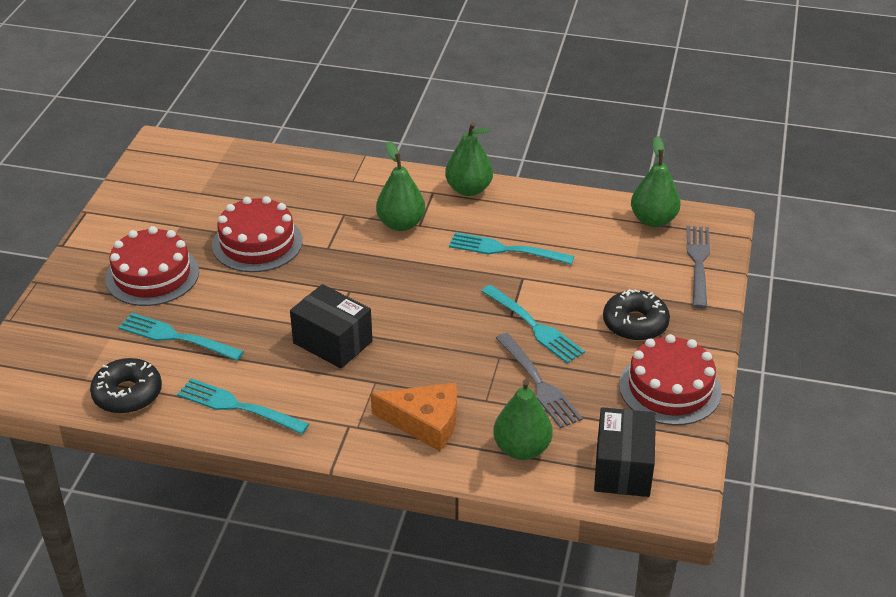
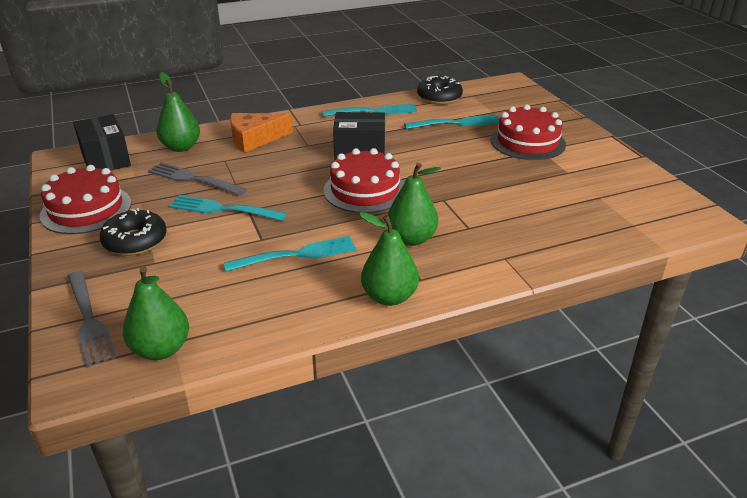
camera: 145 degrees right, 5 degrees down
red cake [212,196,303,272] -> red cake moved to [323,148,404,213]

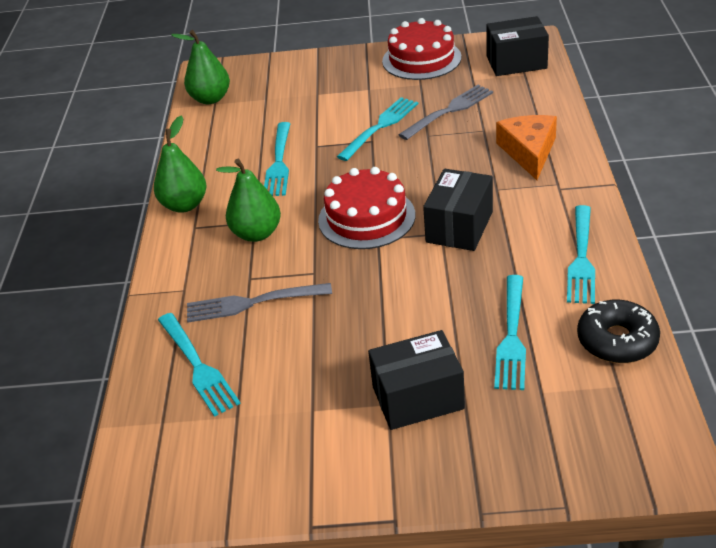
camera: 115 degrees right, 5 degrees up
grey fork [68,271,116,367] -> grey fork moved to [187,283,332,323]
black donut [99,208,167,256] -> none
green pear [156,72,200,152] -> none
red cake [490,104,566,160] -> black box [368,330,465,430]
none -> turquoise fork [158,313,241,417]

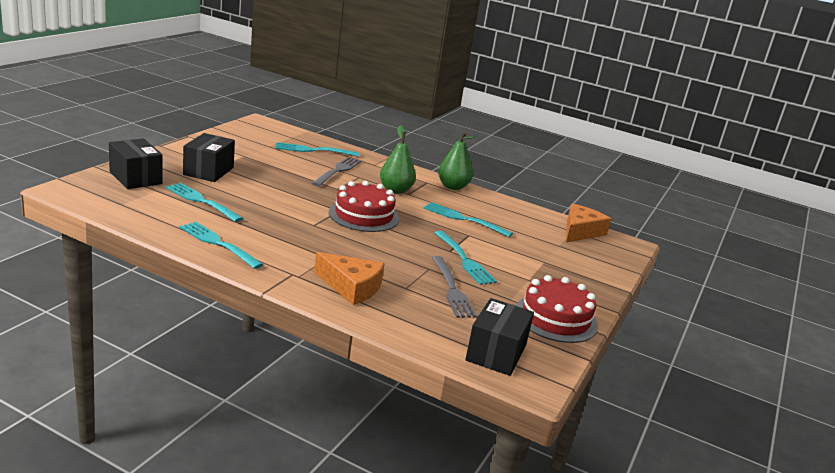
camera: 110 degrees right, 15 degrees down
green pear [171,30,230,104] -> orange cheese [566,203,611,242]
black box [423,169,493,251] -> black box moved to [109,138,162,189]
black donut [577,300,660,363] -> none

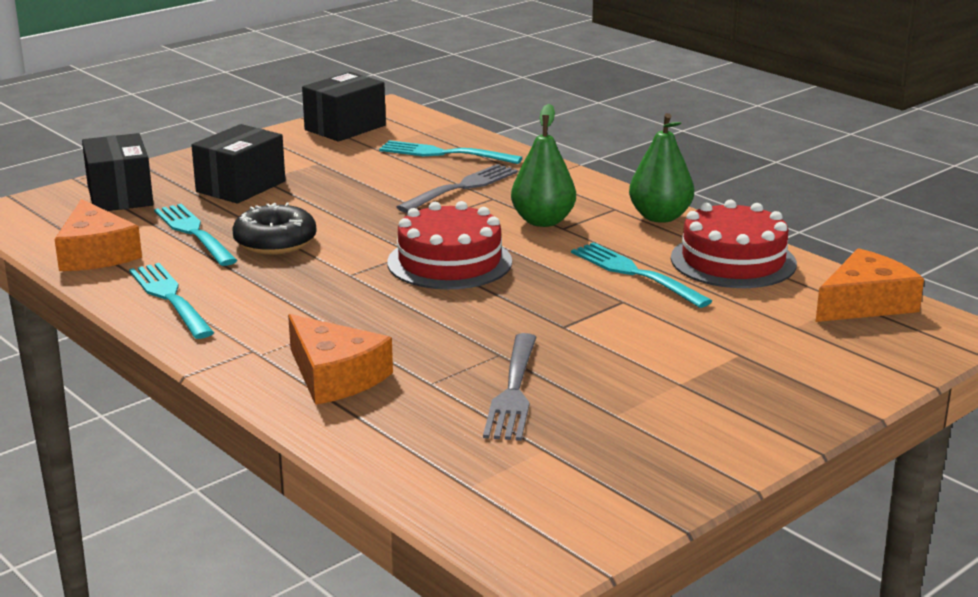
camera: 25 degrees right, 0 degrees up
turquoise fork [434,231,497,285] -> none
black box [465,298,534,376] -> black box moved to [302,72,386,141]
red cake [515,275,598,343] -> red cake moved to [671,200,797,288]
none -> orange cheese [54,199,142,271]
none -> black donut [232,203,317,255]

